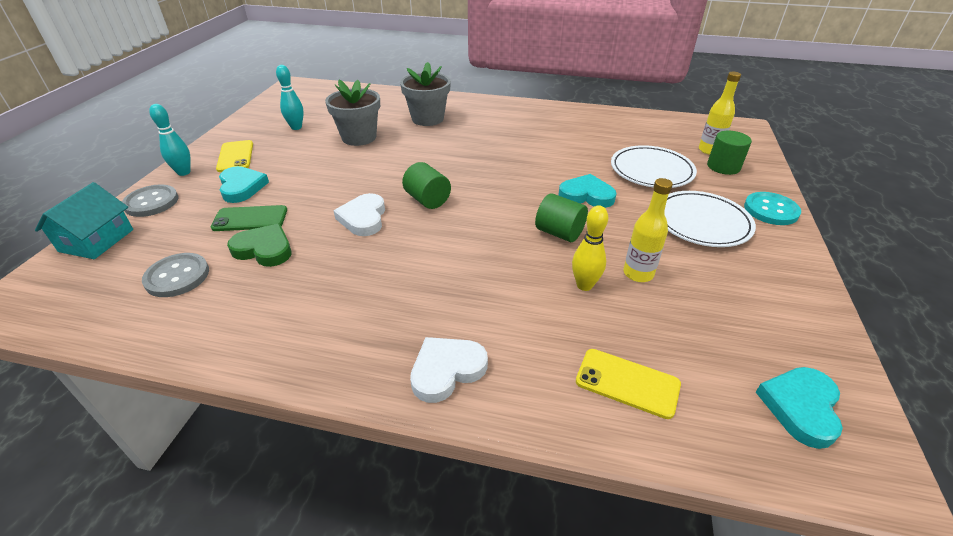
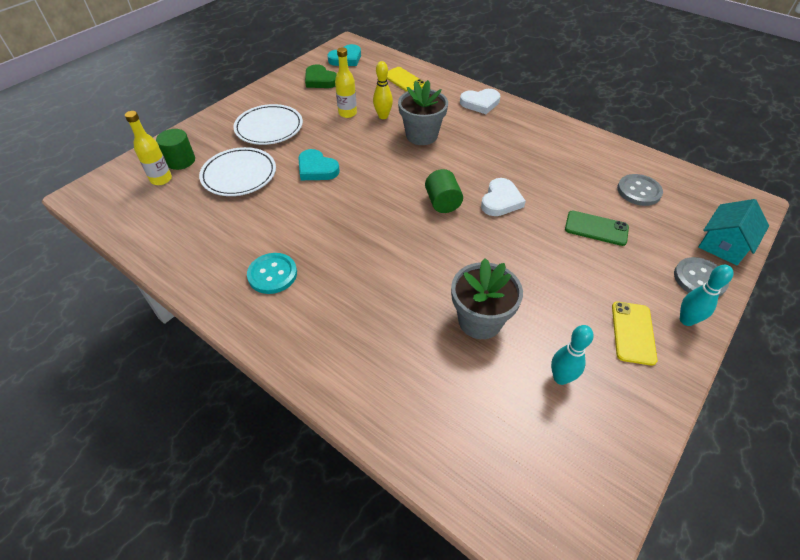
camera: 155 degrees left, 10 degrees up
turquoise heart [219,166,269,203] -> none
green heart [227,224,291,267] -> green heart moved to [305,64,337,88]
grey flower pot [400,62,451,126] -> grey flower pot moved to [398,80,448,145]
green cylinder [535,193,588,242] -> none
turquoise button [744,192,801,225] -> turquoise button moved to [247,253,297,294]

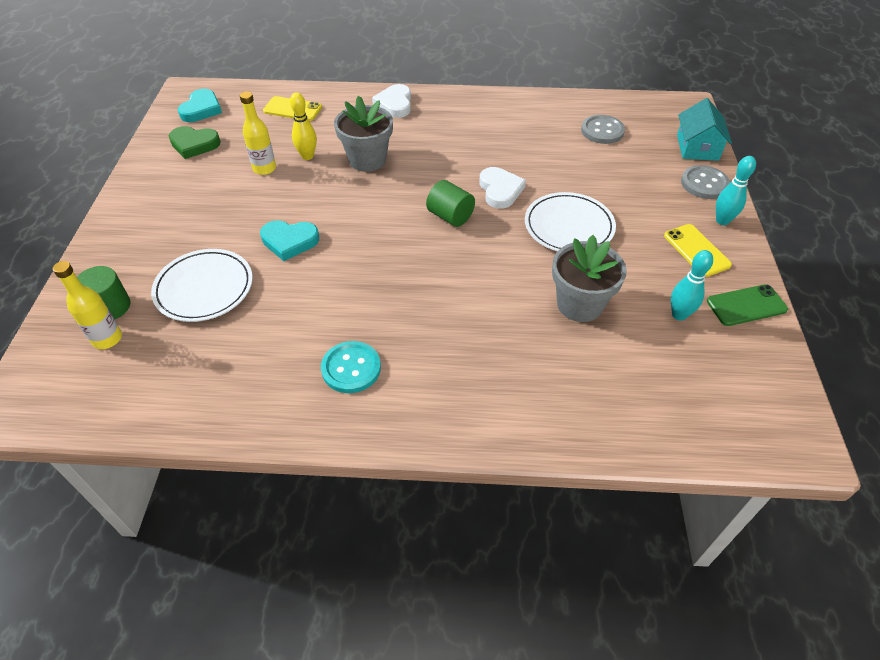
camera: 35 degrees left, 0 degrees up
white plate [233,104,303,145] -> white plate moved to [525,192,616,251]
white heart [460,89,500,114] -> white heart turned 135 degrees clockwise [372,84,411,118]
green phone [565,211,629,246] -> green phone moved to [707,284,788,326]

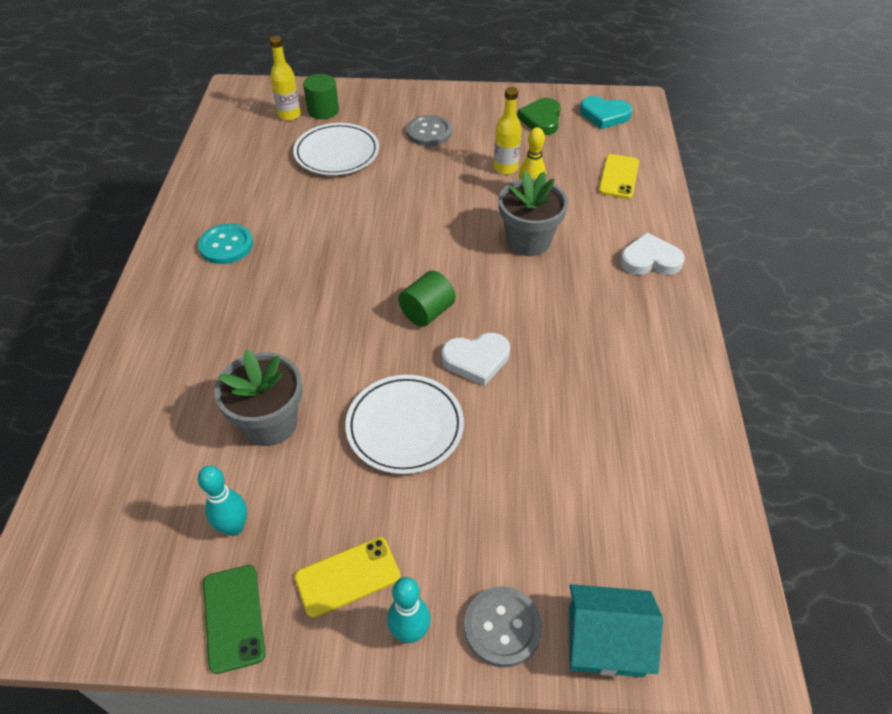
camera: 90 degrees right, 0 degrees up
turquoise heart [260,220,319,261] -> none
grey button [581,115,625,144] -> grey button moved to [407,115,452,146]

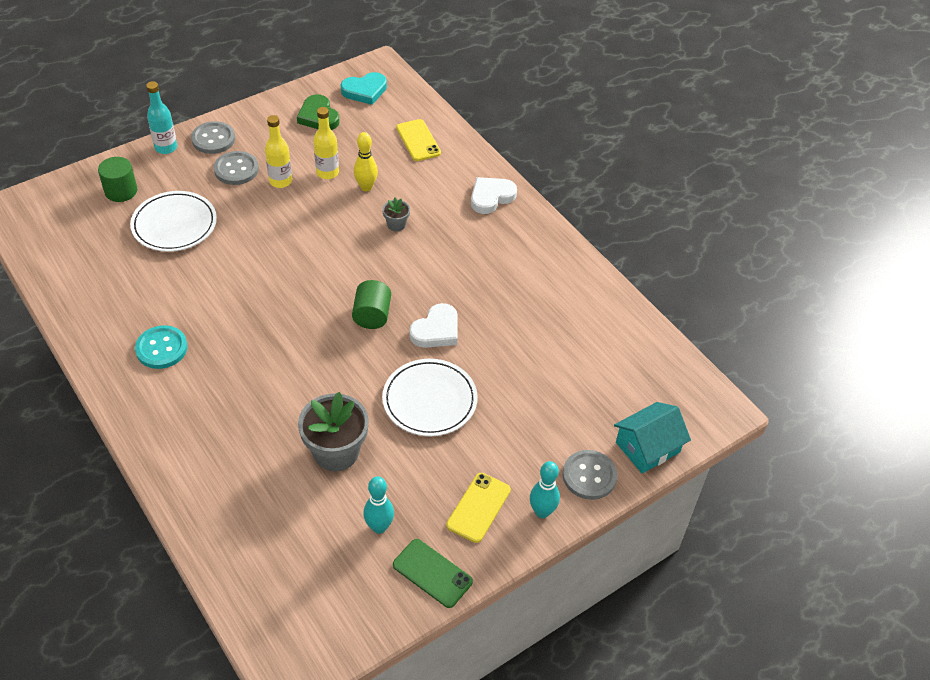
camera: 40 degrees left, 0 degrees up
yellow bottle [269,36,301,121] -> yellow bottle moved to [265,115,292,188]
grey flower pot [498,171,568,256] -> grey flower pot [382,198,410,231], size x0.48
none -> turquoise bottle [146,81,177,154]
none -> grey button [191,121,235,154]

